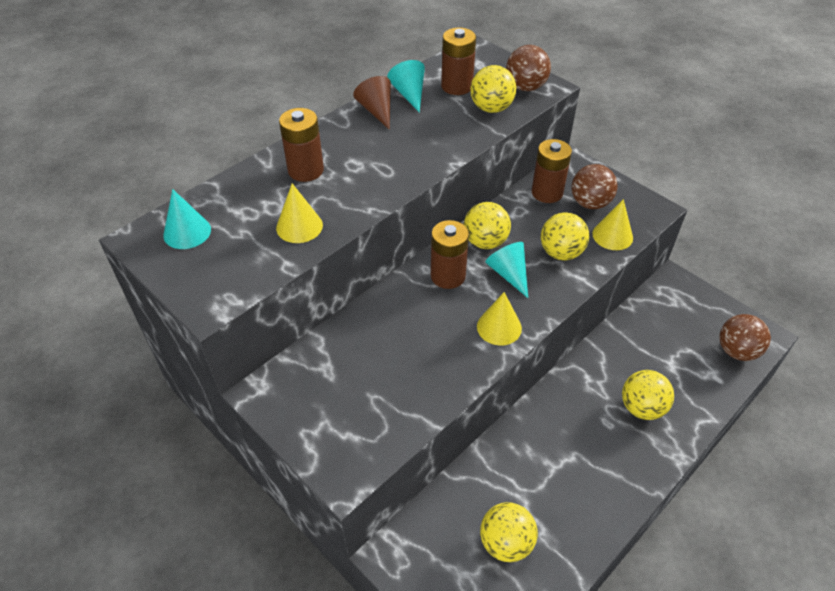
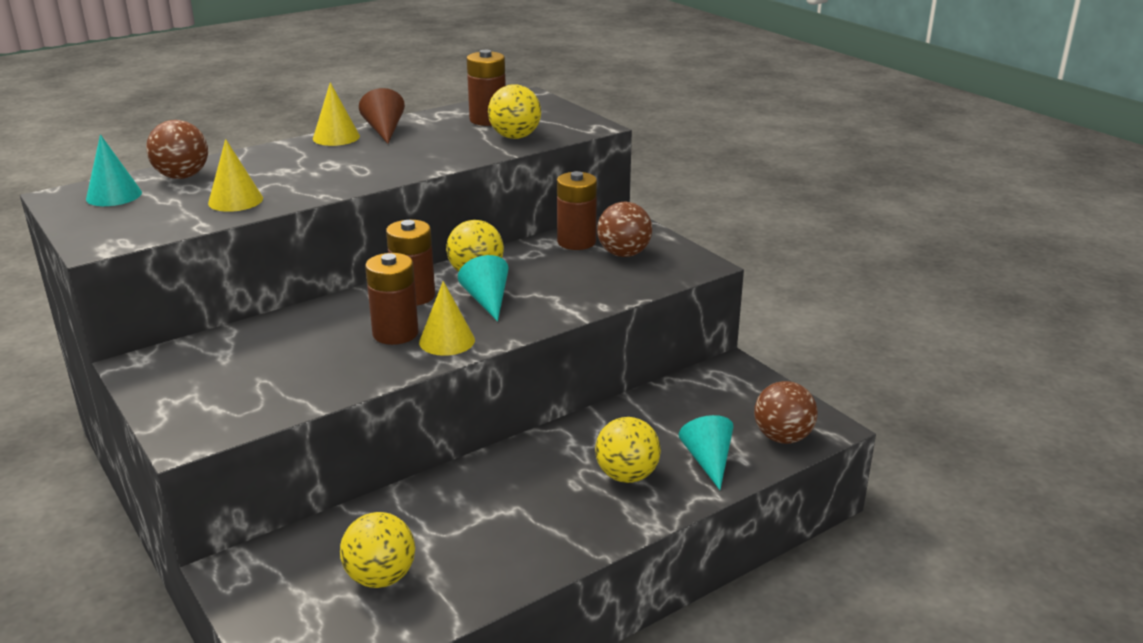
camera: 10 degrees right, 20 degrees down
brown battery [279,108,324,182] -> brown battery moved to [365,253,419,345]
turquoise cone [387,60,425,113] -> turquoise cone moved to [679,415,733,490]
brown ball [506,45,551,91] -> brown ball moved to [146,120,208,179]
yellow ball [541,213,589,260] -> none
yellow cone [592,199,633,250] -> yellow cone moved to [313,82,360,146]

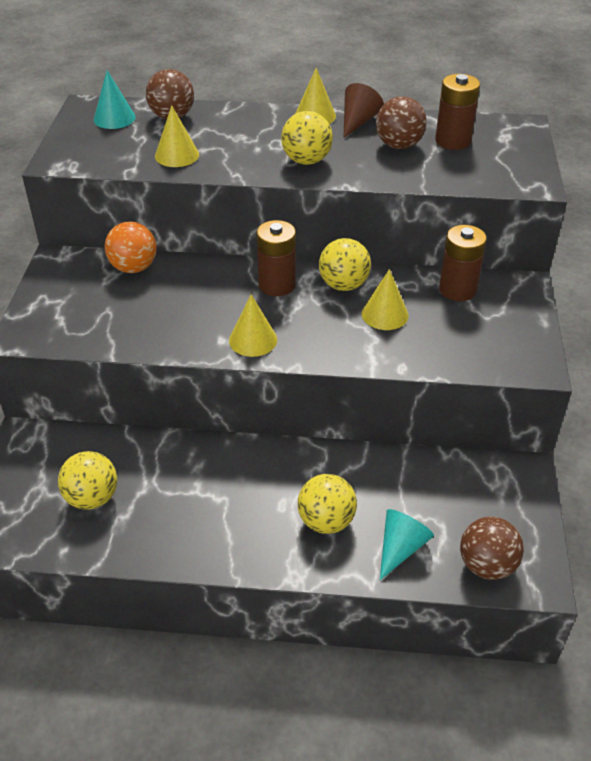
camera: 40 degrees right, 15 degrees up
brown battery [365,253,419,345] -> none
turquoise cone [458,255,508,322] -> none
yellow ball [488,84,541,139] -> yellow ball moved to [281,111,333,165]
brown ball [597,202,652,257] -> brown ball moved to [376,96,427,149]
none -> orange ball [105,221,157,273]
none -> yellow cone [362,269,409,330]

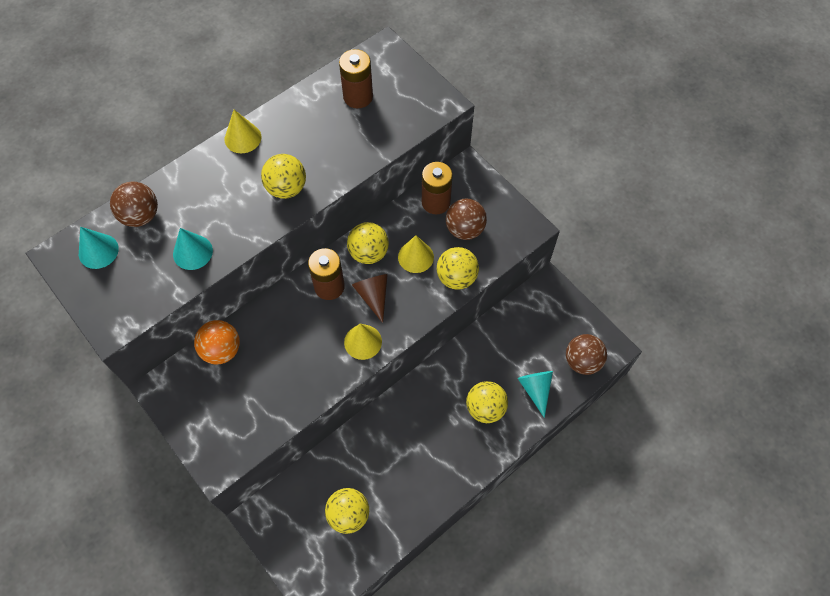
camera: 45 degrees left, 20 degrees up
yellow cone [155,105,199,167] -> turquoise cone [173,228,213,270]
brown cone [344,83,384,138] -> brown cone moved to [352,274,388,323]
brown ball [376,96,427,149] -> brown ball moved to [446,199,487,240]
none -> yellow ball [437,247,479,290]

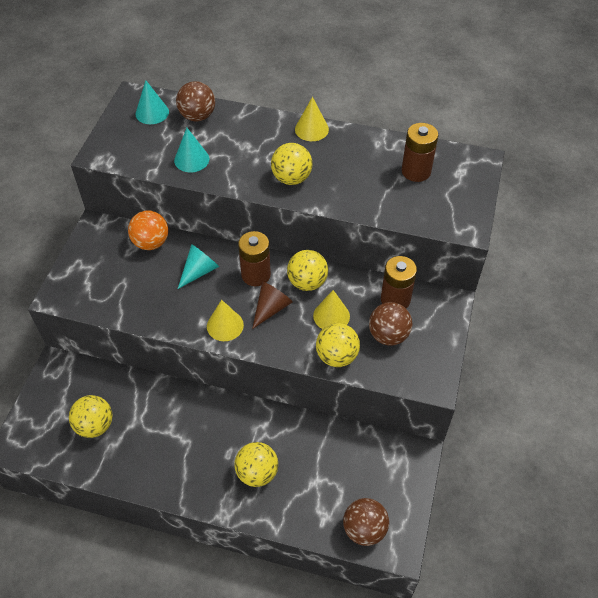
camera: 55 degrees right, 10 degrees down
turquoise cone [518,371,553,418] -> turquoise cone moved to [178,244,219,289]

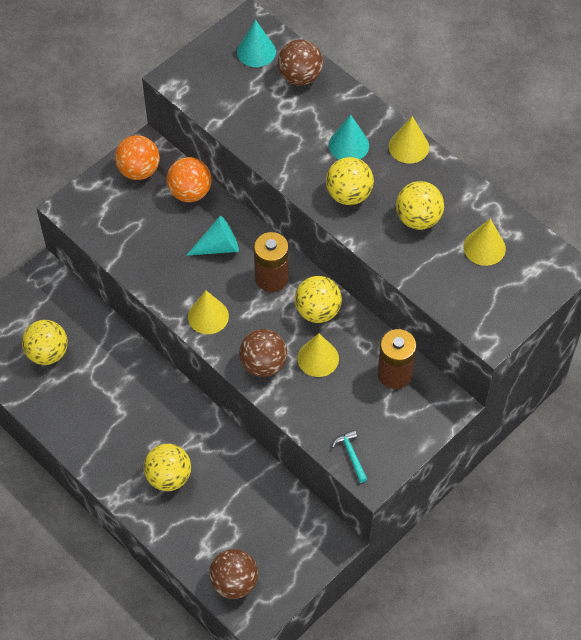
camera: 30 degrees right, 5 degrees up
turquoise cone [174,128,209,172] -> turquoise cone moved to [329,114,369,160]
brown cone [252,282,293,329] -> none
yellow ball [316,323,360,367] -> yellow ball moved to [396,181,444,230]
brown ball [369,302,412,346] -> brown ball moved to [239,329,287,377]
brown battery [402,123,438,182] -> yellow cone [463,219,506,266]
none -> orange ball [115,135,160,180]
none -> turquoise hammer [332,430,368,483]

